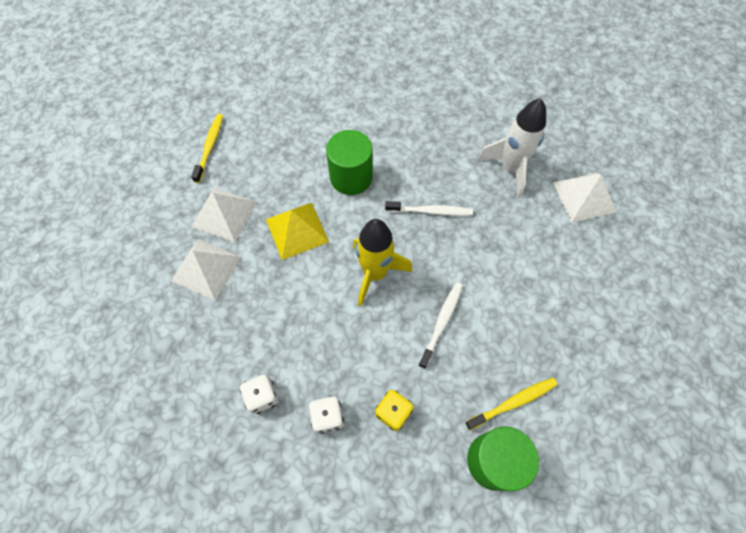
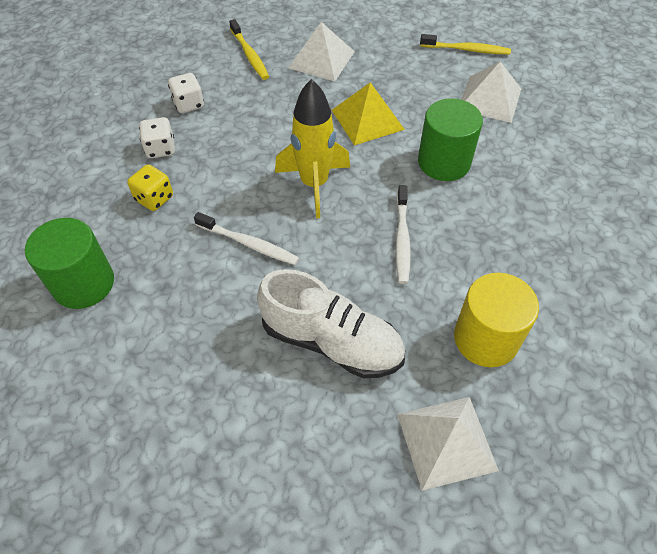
camera: 90 degrees right, 10 degrees down
white pyramid [191,188,257,242] -> white pyramid moved to [461,62,521,123]
yellow toothbrush [465,378,557,430] -> yellow toothbrush moved to [229,19,269,80]
white rocket [478,98,546,198] -> yellow cylinder [454,273,539,367]
none -> white shoe [257,269,405,378]

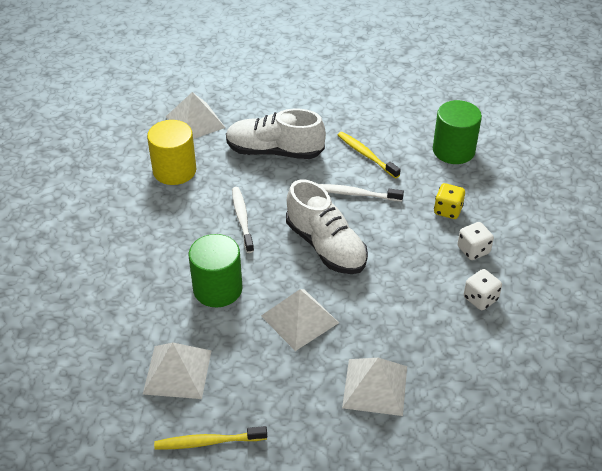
camera: 165 degrees right, 10 degrees down
yellow toothbrush [229,19,269,80] -> yellow toothbrush moved to [338,132,401,179]
yellow rocket [275,79,350,218] -> white shoe [286,180,368,274]
yellow pyramid [332,82,405,145] -> white pyramid [261,289,339,351]

